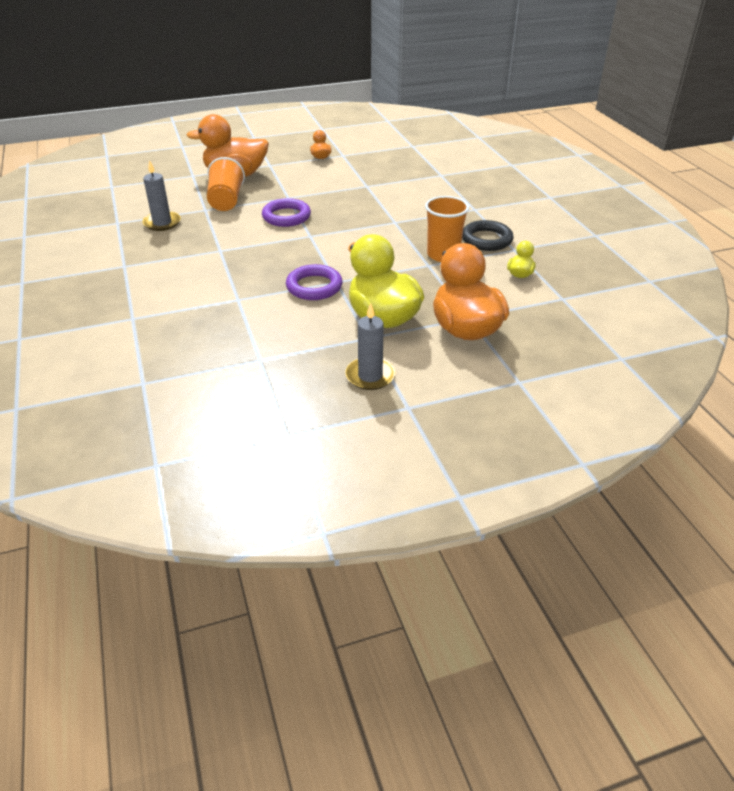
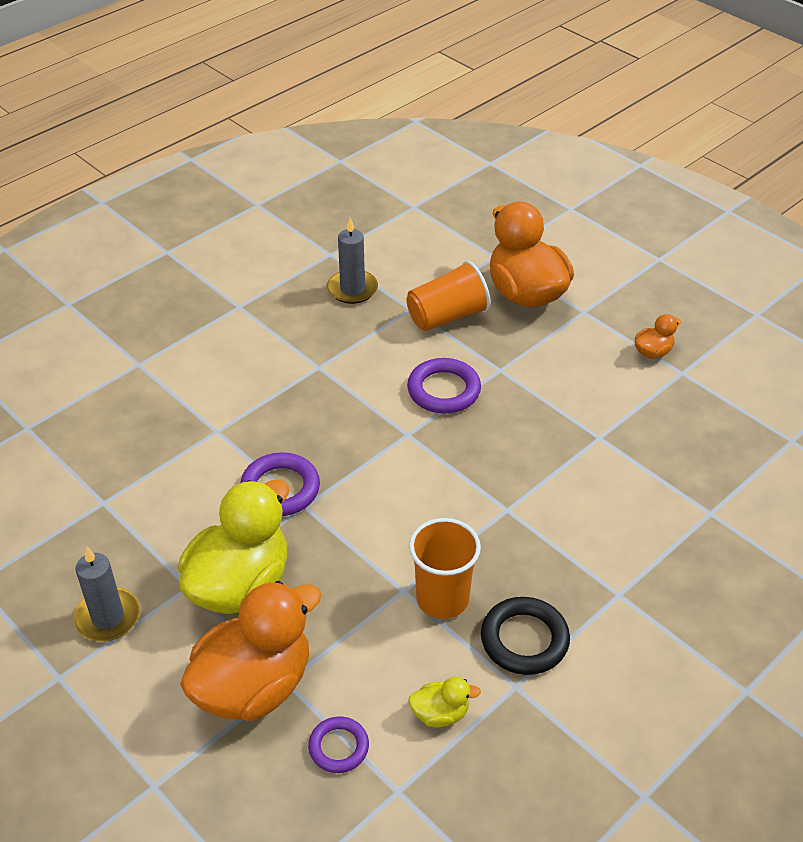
camera: 65 degrees right, 5 degrees up
none -> purple ring [308,717,369,773]

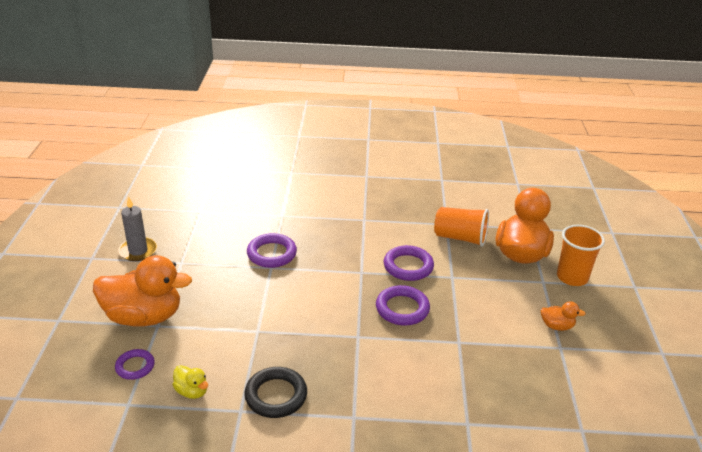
camera: 45 degrees right, 10 degrees down
yellow duck [178,479,289,614] -> none
grey candle [327,218,378,304] -> none
orange cup [409,518,481,619] -> orange cup moved to [557,225,605,286]
none -> purple ring [376,285,430,326]

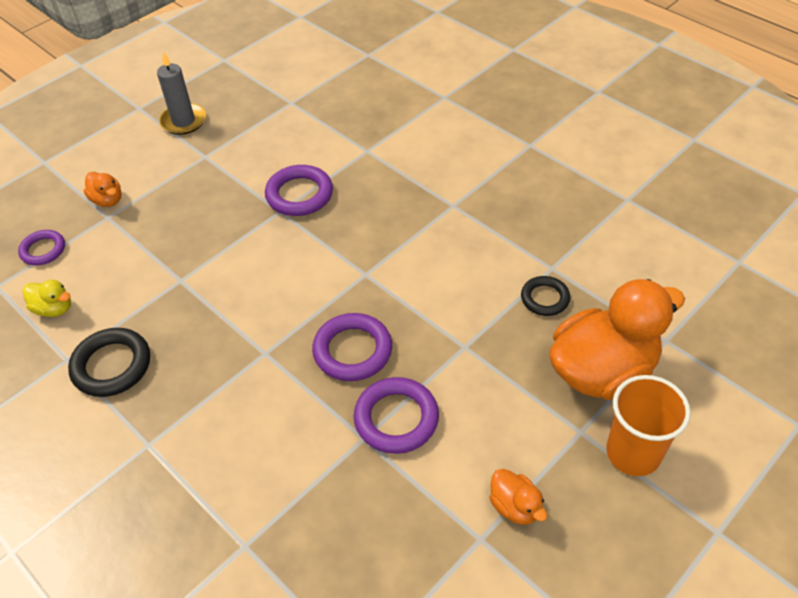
camera: 45 degrees right, 15 degrees up
orange duck [93,255,192,327] -> orange duck [84,172,122,207], size x0.44
yellow duck [172,365,208,399] -> yellow duck turned 60 degrees counterclockwise [22,279,71,317]
purple ring [383,245,434,281] -> purple ring moved to [354,377,439,454]
orange cup [434,207,489,247] -> black ring [521,276,570,316]

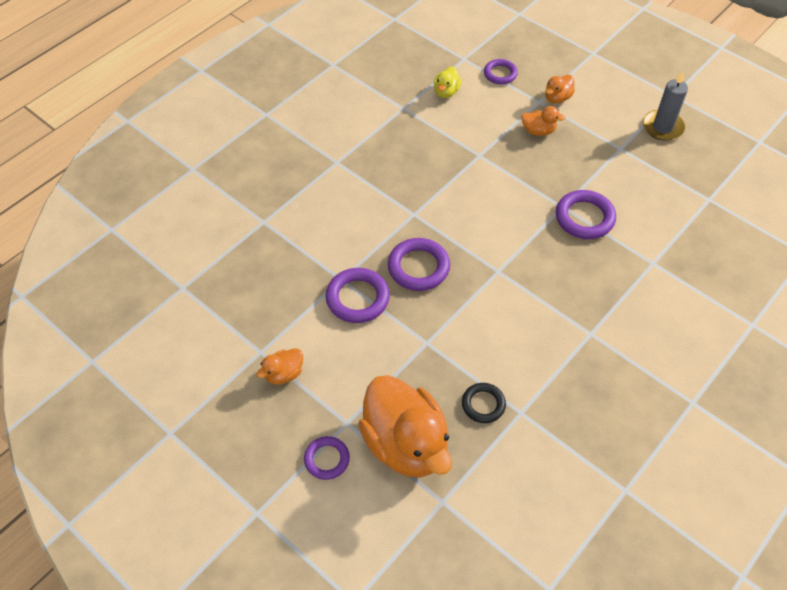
camera: 85 degrees right, 5 degrees up
black ring [68,328,150,397] -> none
orange cup [606,375,691,476] -> purple ring [304,436,350,480]
none -> orange duck [521,106,566,136]

